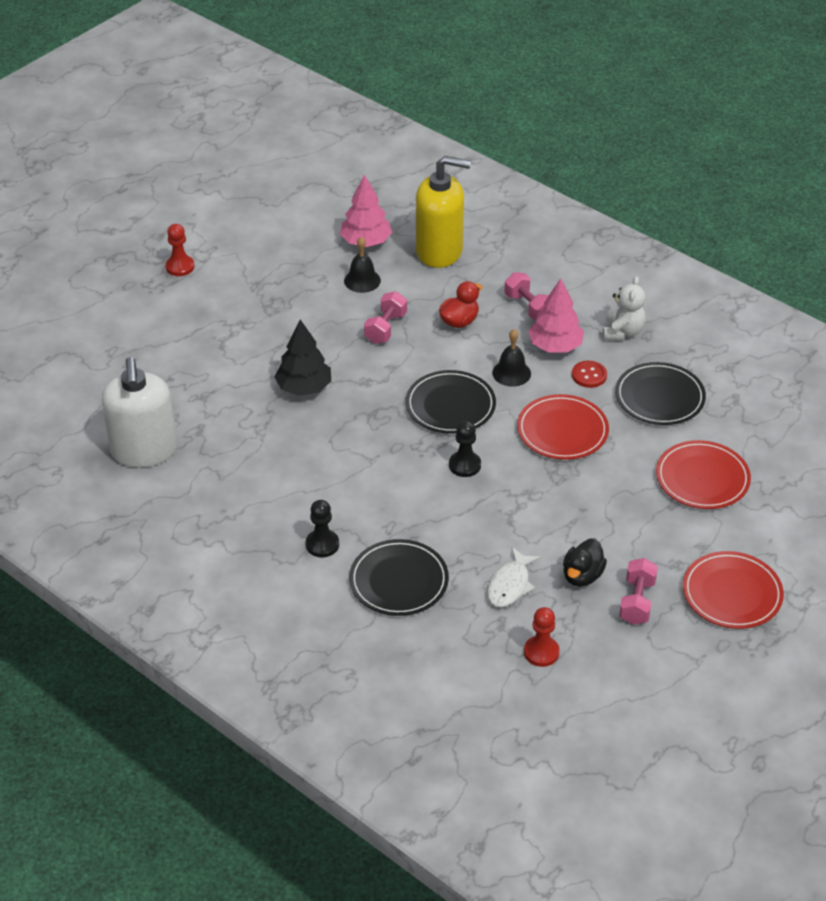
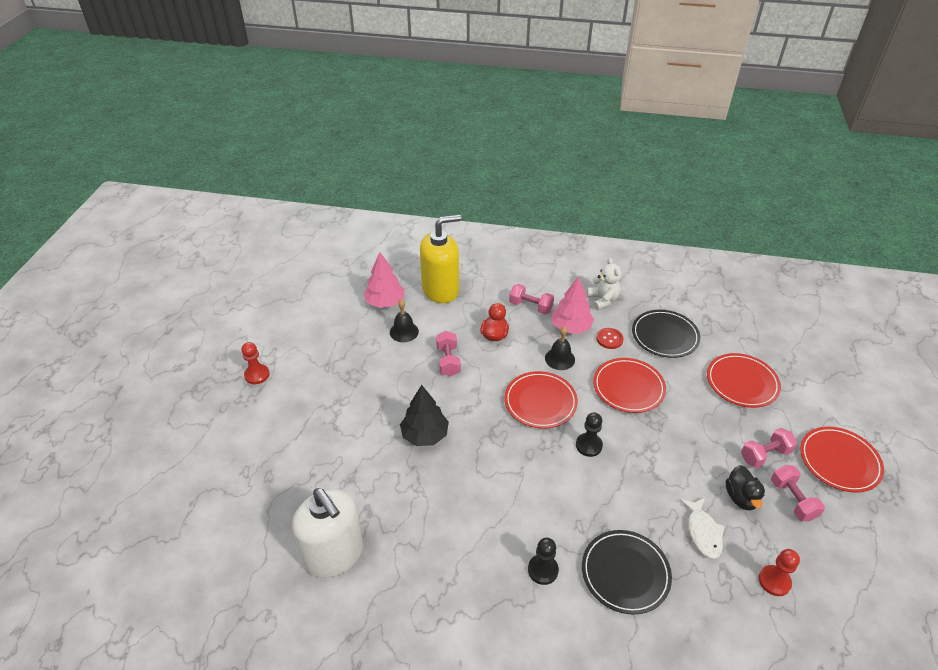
camera: 30 degrees left, 0 degrees up
black plate [406,370,496,434] -> red plate [504,371,578,429]
none -> pink dumbbell [741,428,797,468]

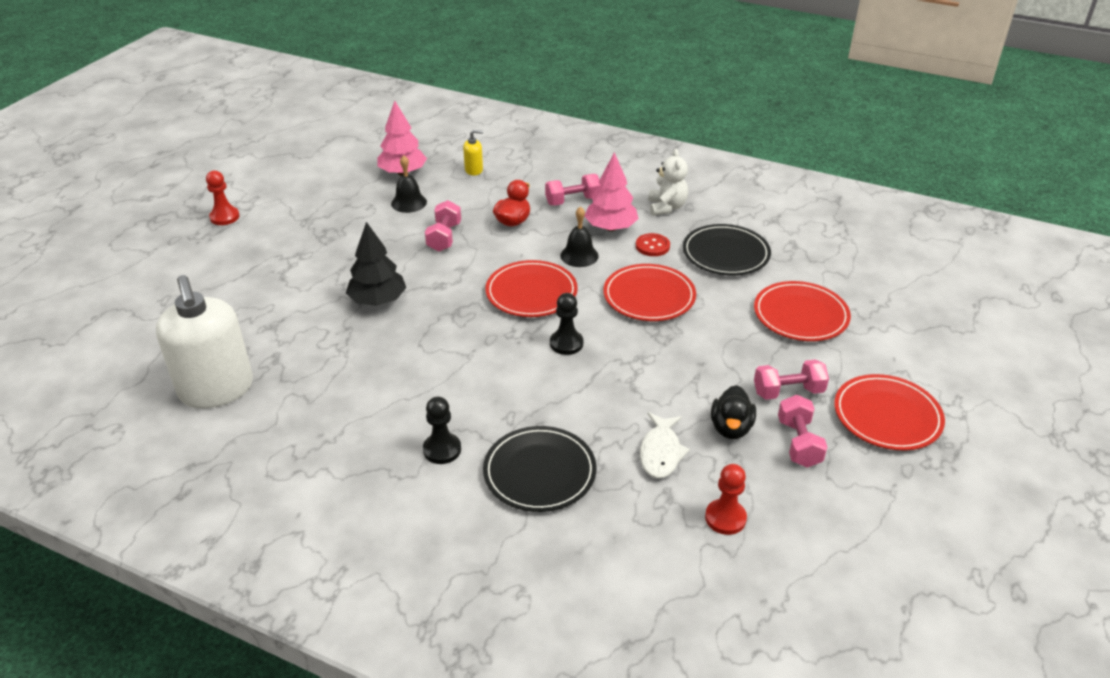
camera: 15 degrees right, 5 degrees down
yellow soap dispenser [420,215,461,303] -> yellow soap dispenser [463,130,483,176], size x0.41
pink dumbbell [509,284,554,314] -> pink dumbbell turned 60 degrees counterclockwise [545,174,600,206]

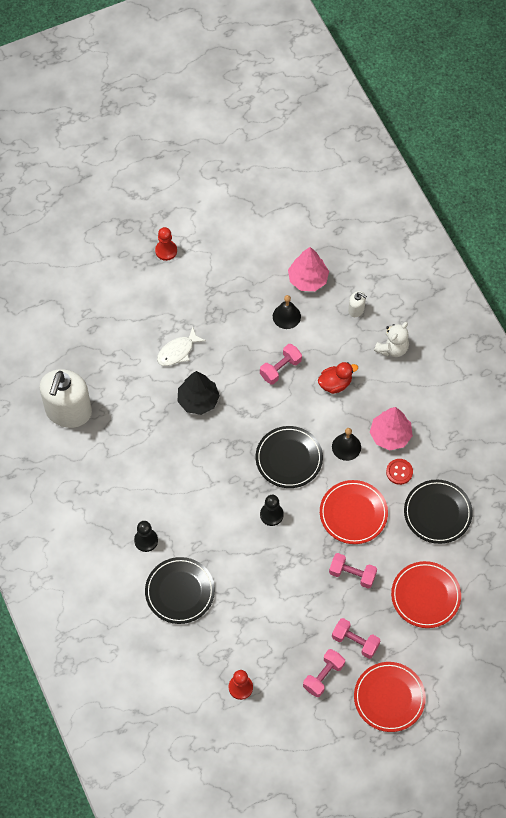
camera: 40 degrees right, 25 degrees up
yellow soap dispenser [463,130,483,176] -> white soap dispenser [348,291,367,317]
red plate [485,260,578,317] -> black plate [256,426,323,488]
pink dumbbell [545,174,600,206] -> pink dumbbell moved to [329,553,377,589]
white fish [640,412,690,478] -> white fish moved to [157,327,206,366]
white teddy bear [648,149,688,216] -> white teddy bear moved to [374,322,409,357]
black duck [711,385,756,439] -> none

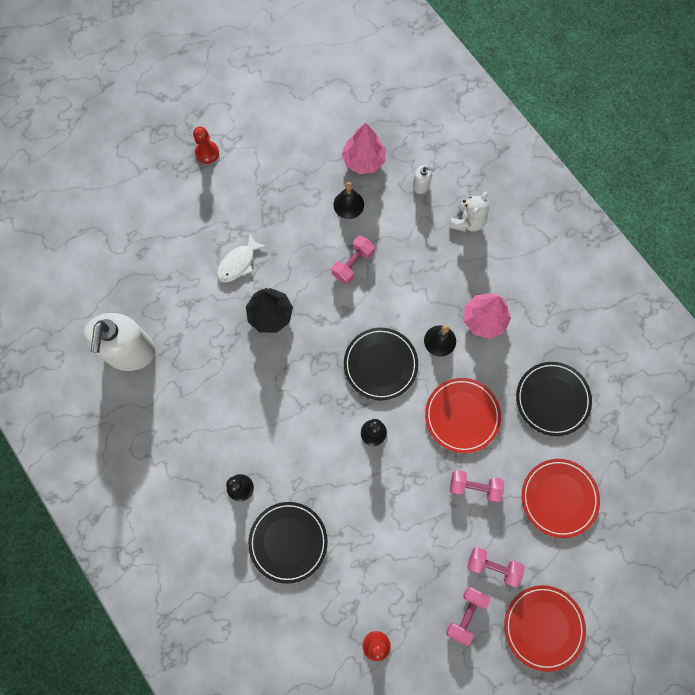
camera: 10 degrees left, 10 degrees up
red duck [318,362,358,394] -> none
red button [386,459,413,485] -> none

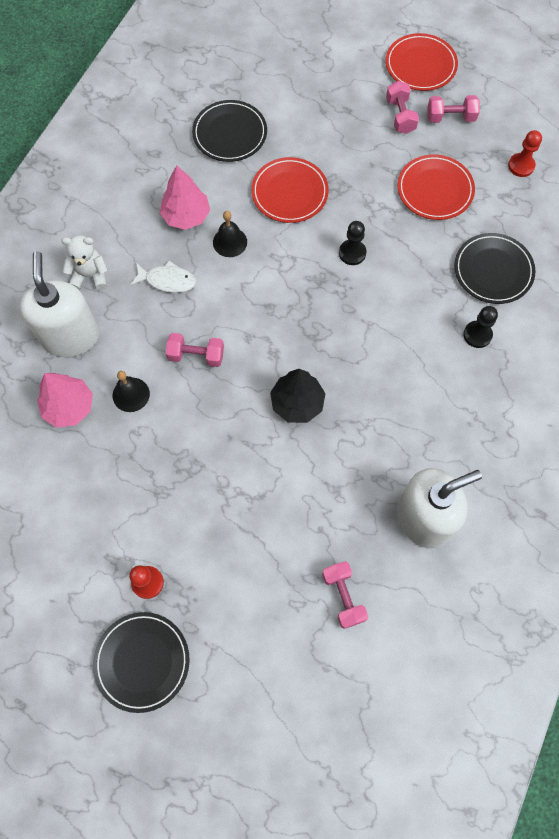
camera: 120 degrees left, 5 degrees down
white fish [217,234,267,282] -> white fish moved to [130,261,196,293]
black plate [344,328,418,400] -> black plate moved to [93,612,189,713]
white soap dispenser [413,165,435,194] -> white soap dispenser [20,251,99,357], size x2.42
pink dumbbell [450,470,504,503] -> pink dumbbell moved to [322,561,368,629]
red plate [522,459,600,538] -> red plate moved to [398,154,475,220]

